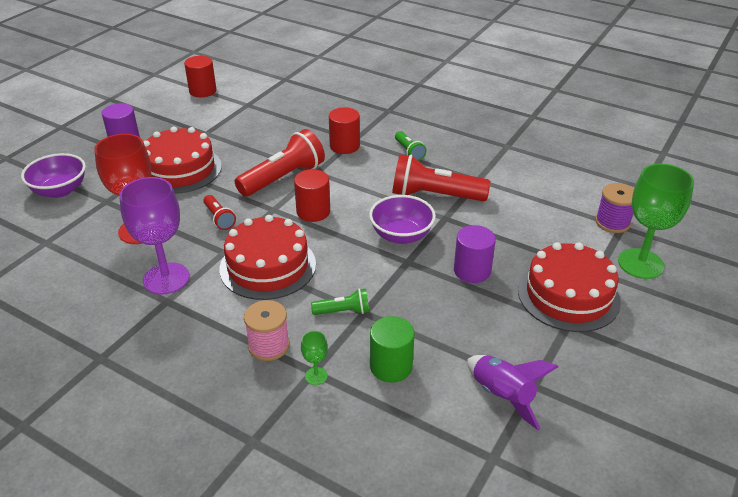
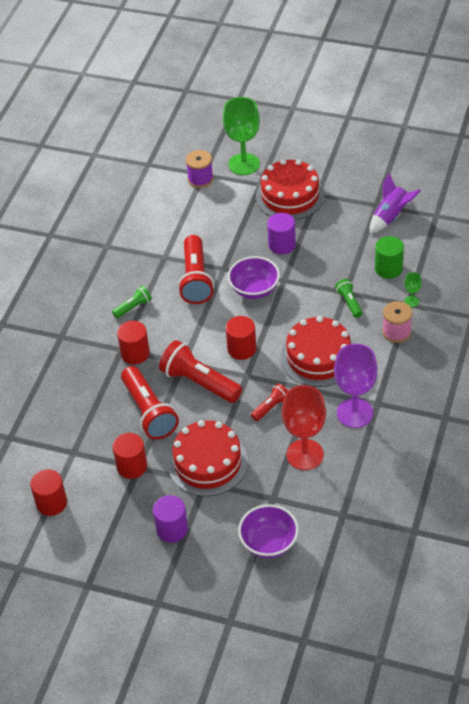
camera: 100 degrees left, 10 degrees up
none -> red cylinder [112,433,147,479]
none -> red flashlight [121,366,179,440]

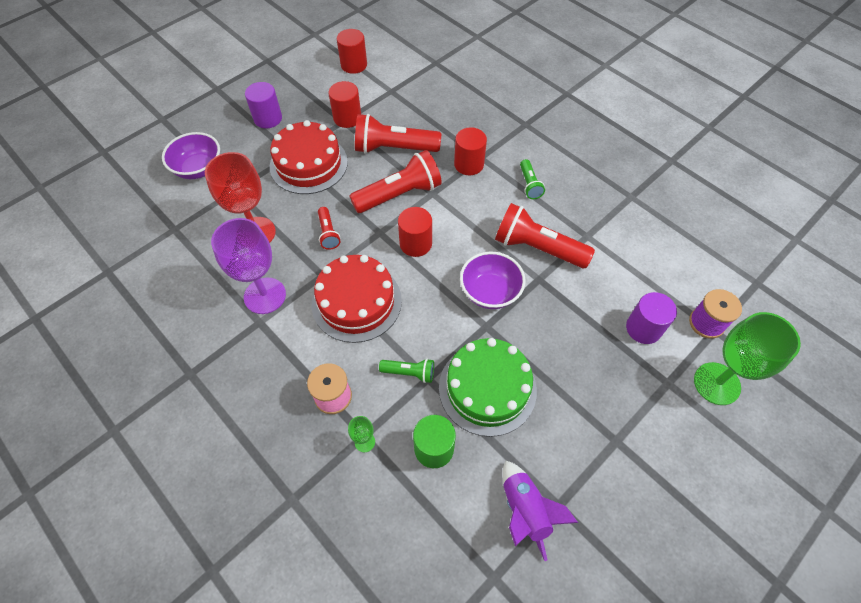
camera: 115 degrees right, 10 degrees up
red cake [256,159,325,220] -> none
purple cylinder [267,213,296,255] -> purple cylinder moved to [626,292,677,344]
none -> green cake [439,338,537,437]

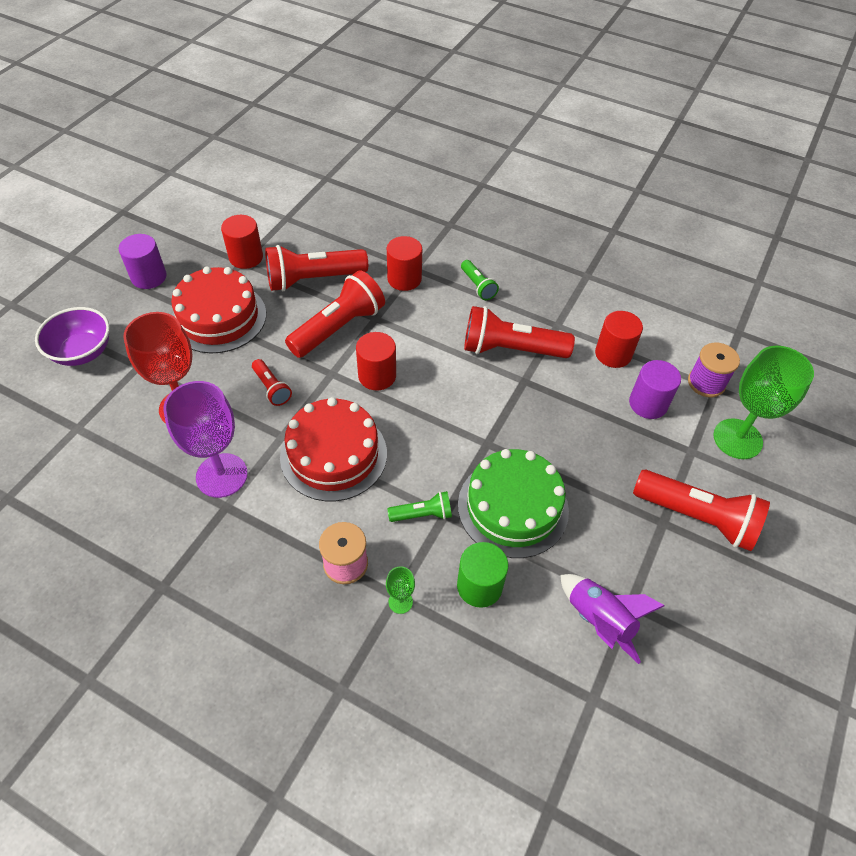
camera: 20 degrees left, 5 degrees down
red cylinder [337,29,367,74] -> red cylinder moved to [595,311,643,368]
purple bowl [460,252,526,309] -> none
none -> red flashlight [633,470,770,551]

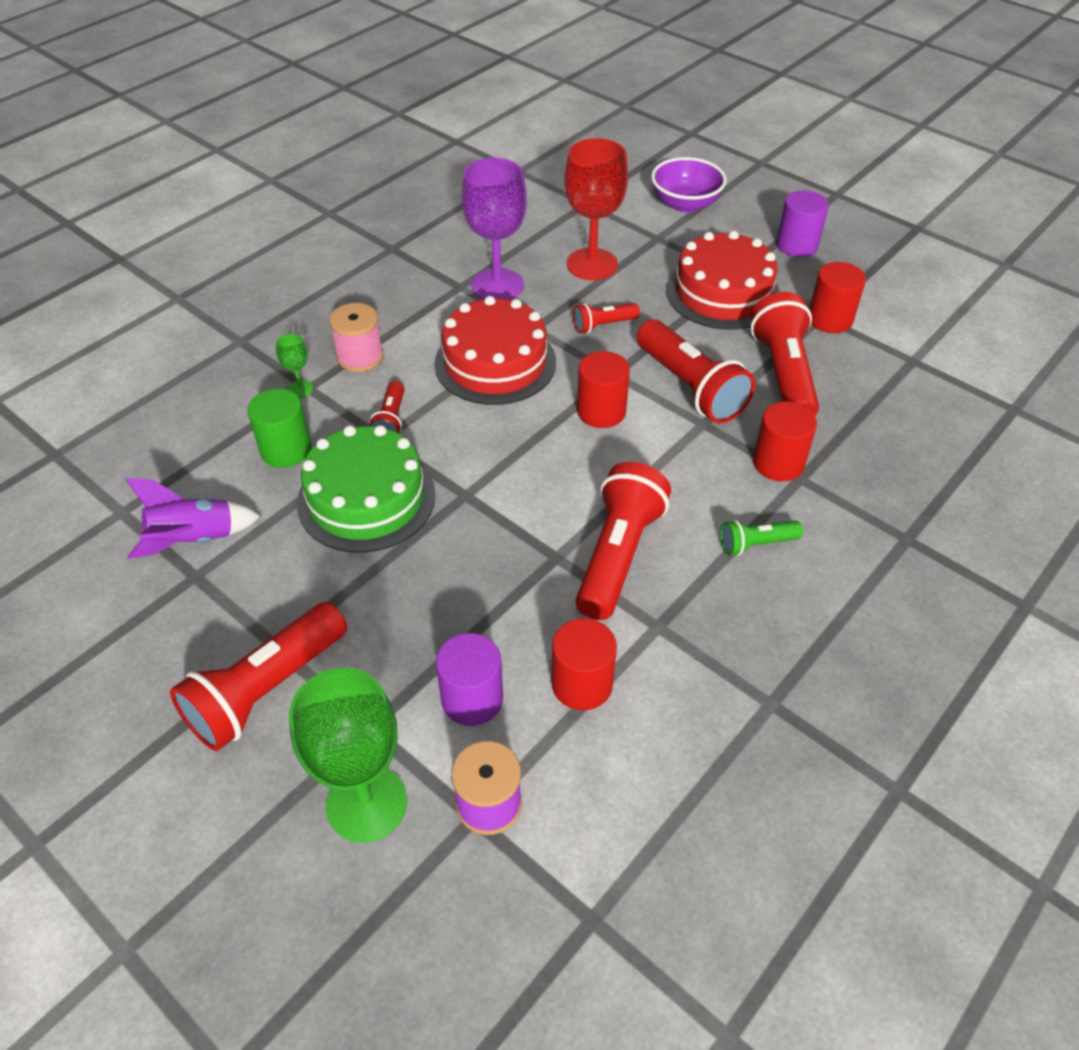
camera: 105 degrees right, 5 degrees down
green flashlight [388,491,452,522] -> red flashlight [369,381,404,434]

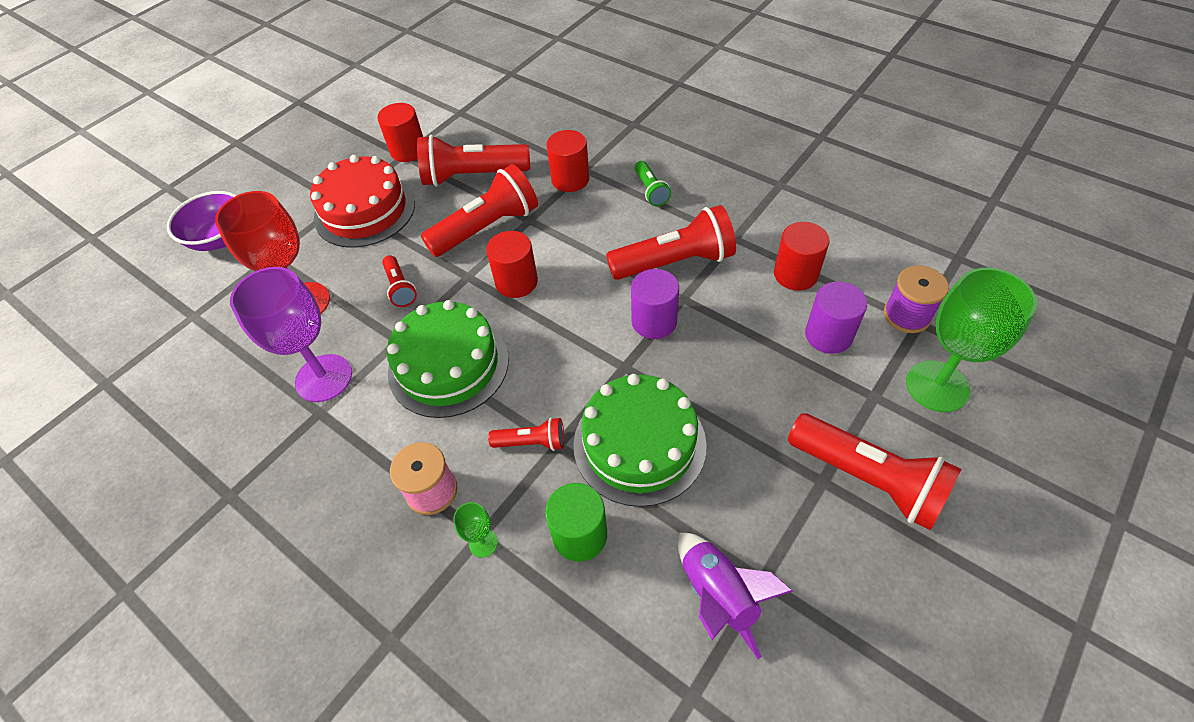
camera: 90 degrees left, 5 degrees up
red cake [434,296,556,405] -> green cake [387,300,508,418]
red flashlight [575,462,671,620] -> red flashlight turned 150 degrees clockwise [606,205,736,280]
purple cylinder [777,190,829,257] -> purple cylinder moved to [631,269,679,339]

